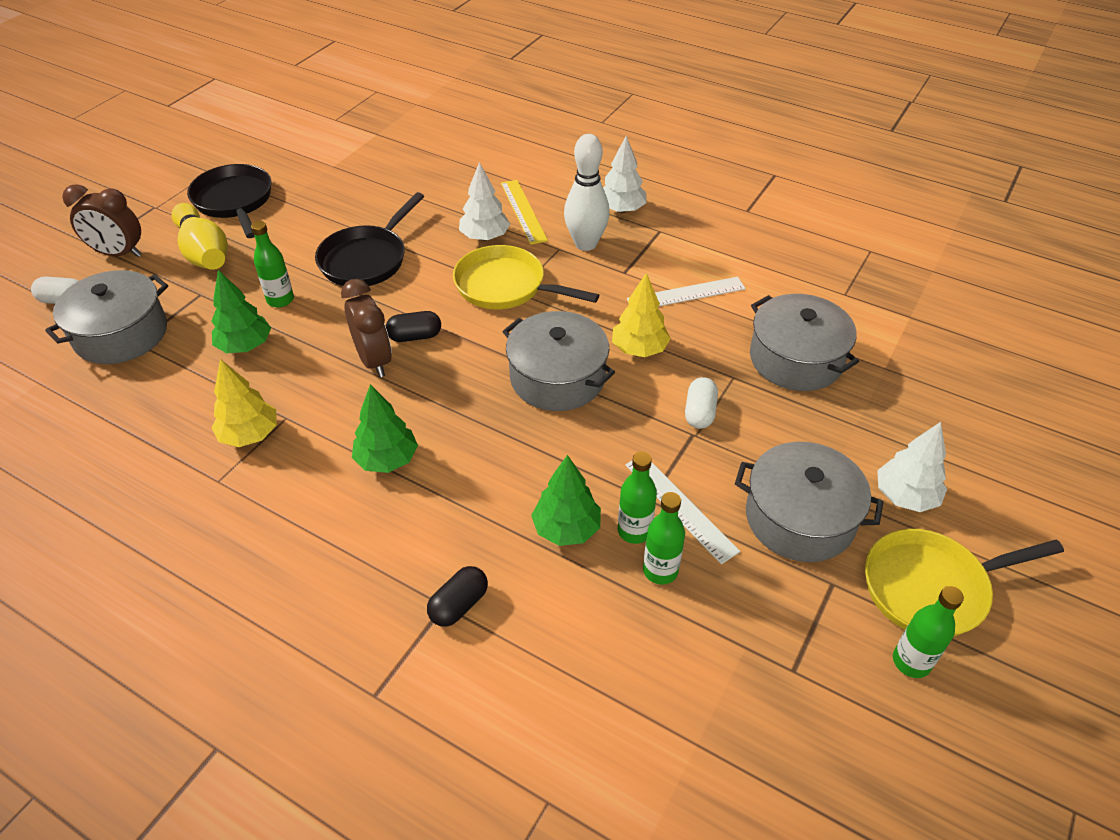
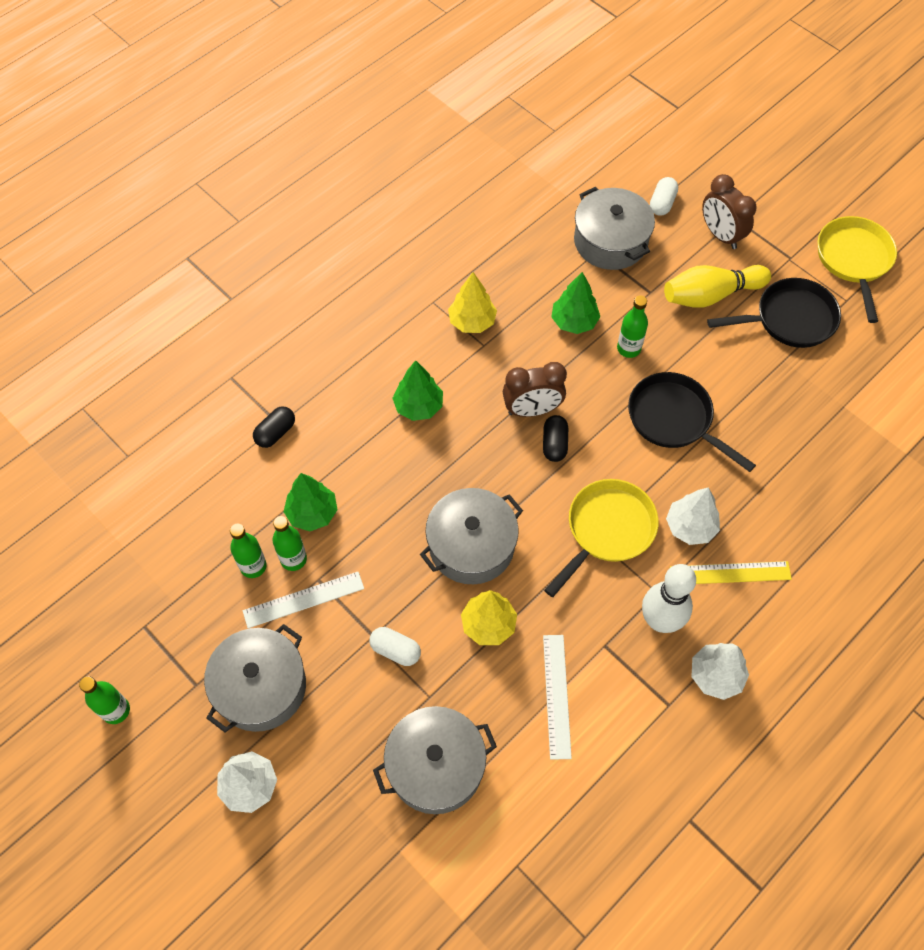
camera: 105 degrees right, 15 degrees up
brown clock [62,184,142,257] -> brown clock turned 60 degrees counterclockwise [702,174,756,249]
black capsule [427,566,488,627] -> black capsule turned 75 degrees clockwise [253,407,295,448]
yellow pan [865,529,1064,636] -> yellow pan moved to [817,216,897,323]

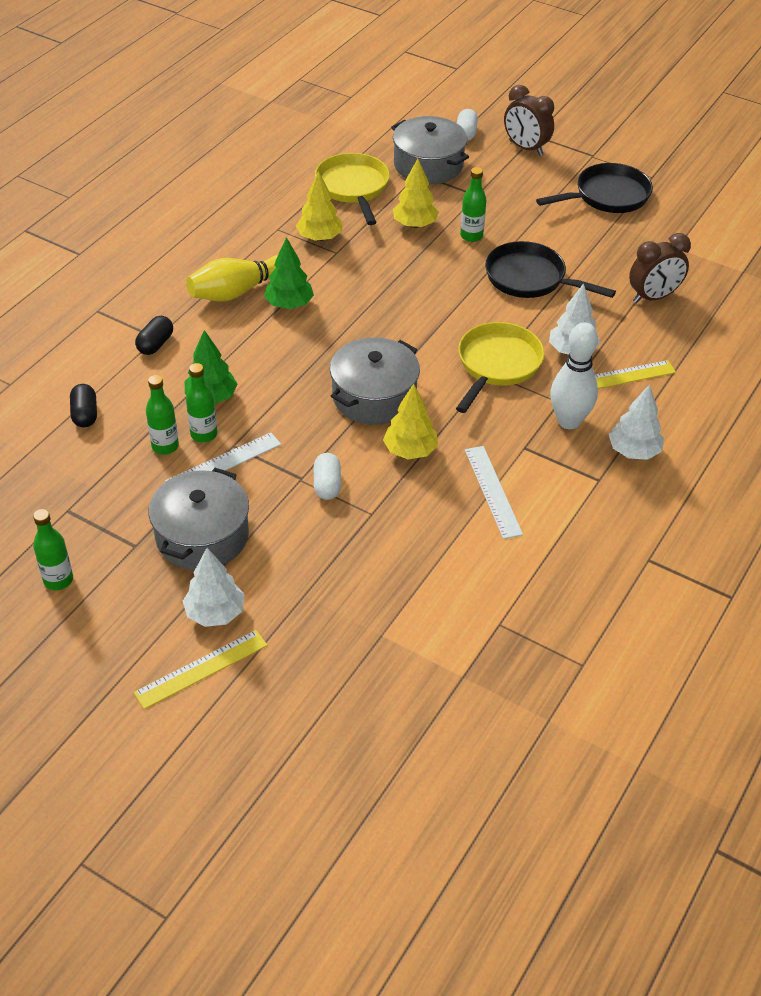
camera: 15 degrees left, 15 degrees down
white capsule [369,627,421,666] -> white capsule turned 75 degrees clockwise [314,453,341,500]
grey pot [373,706,497,814] -> none
brown clock [503,362,567,417] -> brown clock moved to [629,233,691,303]
black capsule [543,415,568,462] -> black capsule moved to [70,384,97,427]
green tree [551,272,600,334] -> yellow tree [393,159,439,228]
yellow bowling pin [664,265,771,308] -> yellow bowling pin moved to [186,255,278,301]
yellow pan [817,216,897,323] -> yellow pan moved to [315,153,390,225]
none -> yellow ruler [134,630,268,709]

